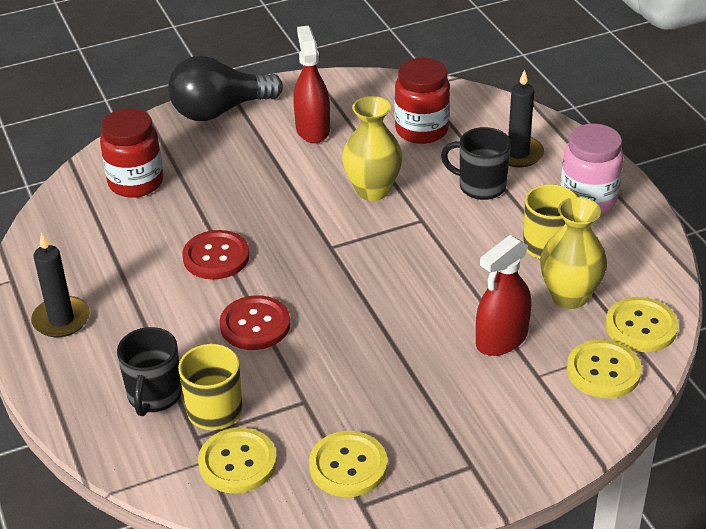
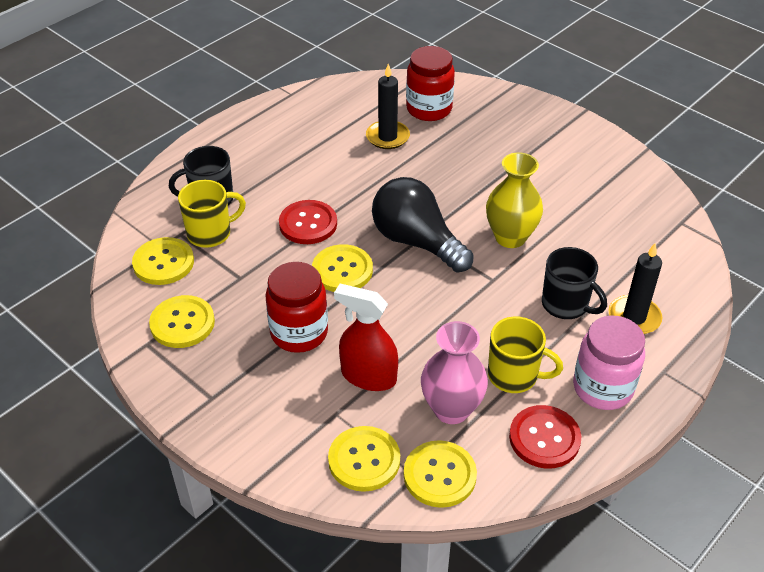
camera: 65 degrees right, 5 degrees up
black candle [31,233,90,337] -> black candle moved to [366,64,410,149]
black light bulb [168,56,283,121] -> black light bulb moved to [372,177,474,273]
red button [182,230,249,280] -> red button moved to [509,405,581,469]
red spray bottle [293,26,330,143] -> none
red jar [395,58,450,144] -> red jar moved to [266,262,328,353]
black mug [441,127,511,200] -> black mug turned 135 degrees clockwise [542,247,607,319]
yellow vase [540,197,607,309] -> pink vase [421,321,488,424]
none -> yellow button [312,244,373,292]

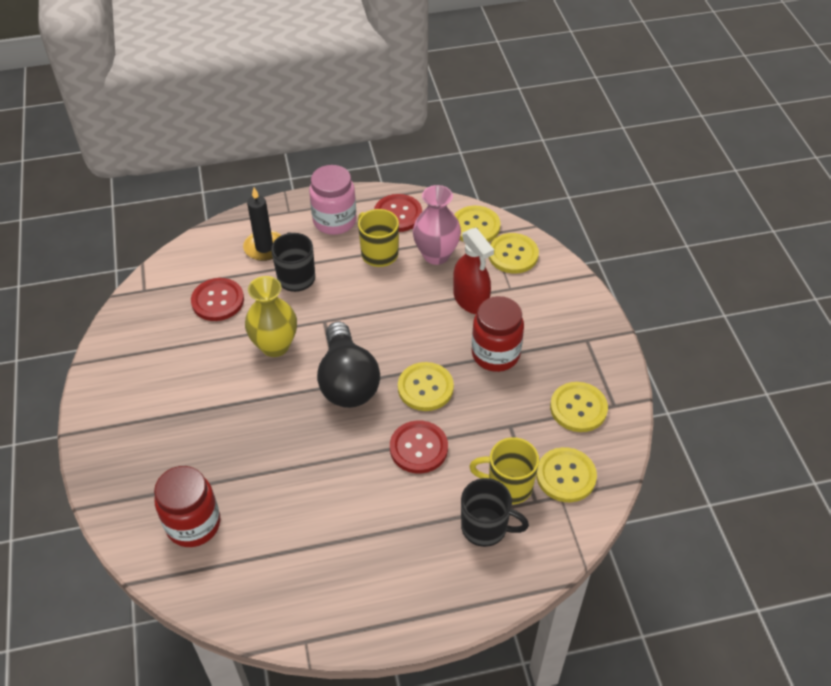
camera: 145 degrees left, 5 degrees up
black candle [366,64,410,149] -> none
none -> red button [191,278,244,321]

